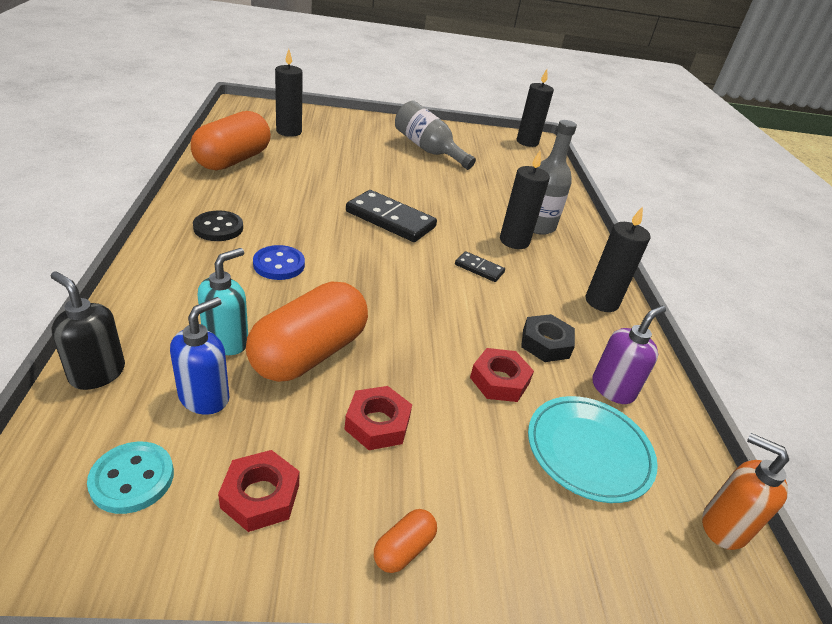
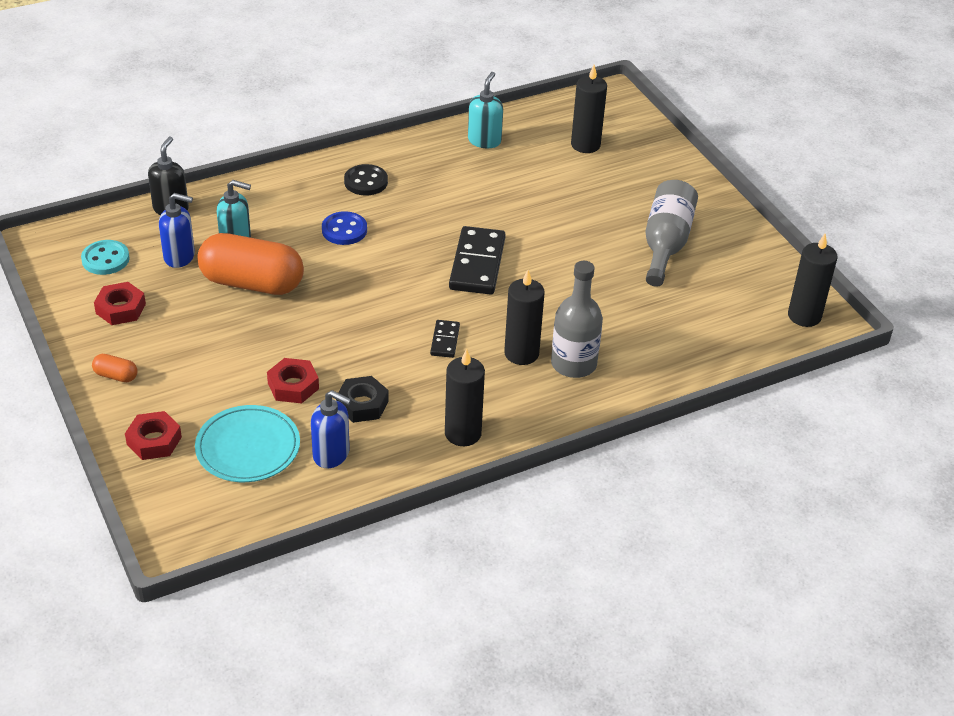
camera: 70 degrees right, 5 degrees up
orange capsule [191,111,271,170] -> turquoise soap dispenser [468,72,503,148]
red nut [344,386,412,450] -> red nut moved to [125,411,182,460]
purple soap dispenser [592,306,666,404] -> blue soap dispenser [311,390,351,468]
orange soap dispenser [702,433,789,550] -> none

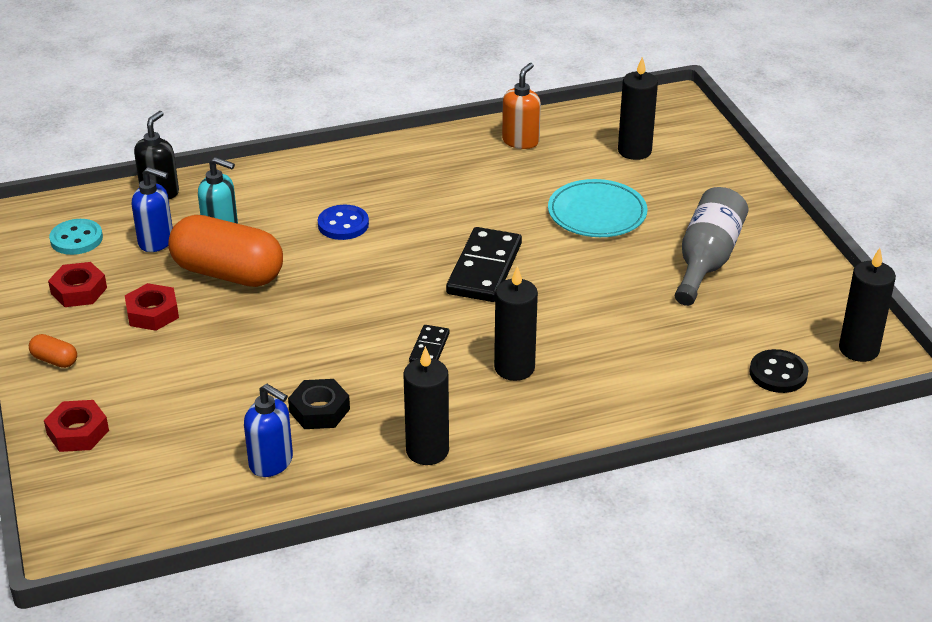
camera: 10 degrees right, 5 degrees down
turquoise plate [195,405,300,482] -> turquoise plate moved to [548,179,647,237]
red nut [267,358,319,403] -> red nut moved to [125,283,179,331]
black button [344,164,388,196] -> black button moved to [749,349,808,393]
turquoise soap dispenser [468,72,503,148] -> orange soap dispenser [502,63,541,149]
grey bottle [551,261,603,378] -> none

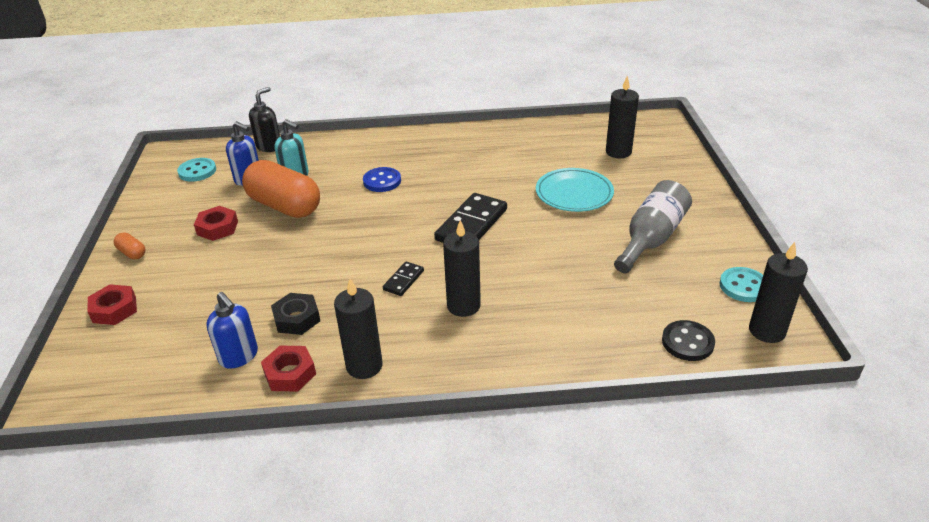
camera: 15 degrees right, 0 degrees up
red nut [48,262,107,307] -> red nut moved to [261,346,316,392]
orange soap dispenser [502,63,541,149] -> none
none -> turquoise button [719,267,763,302]

